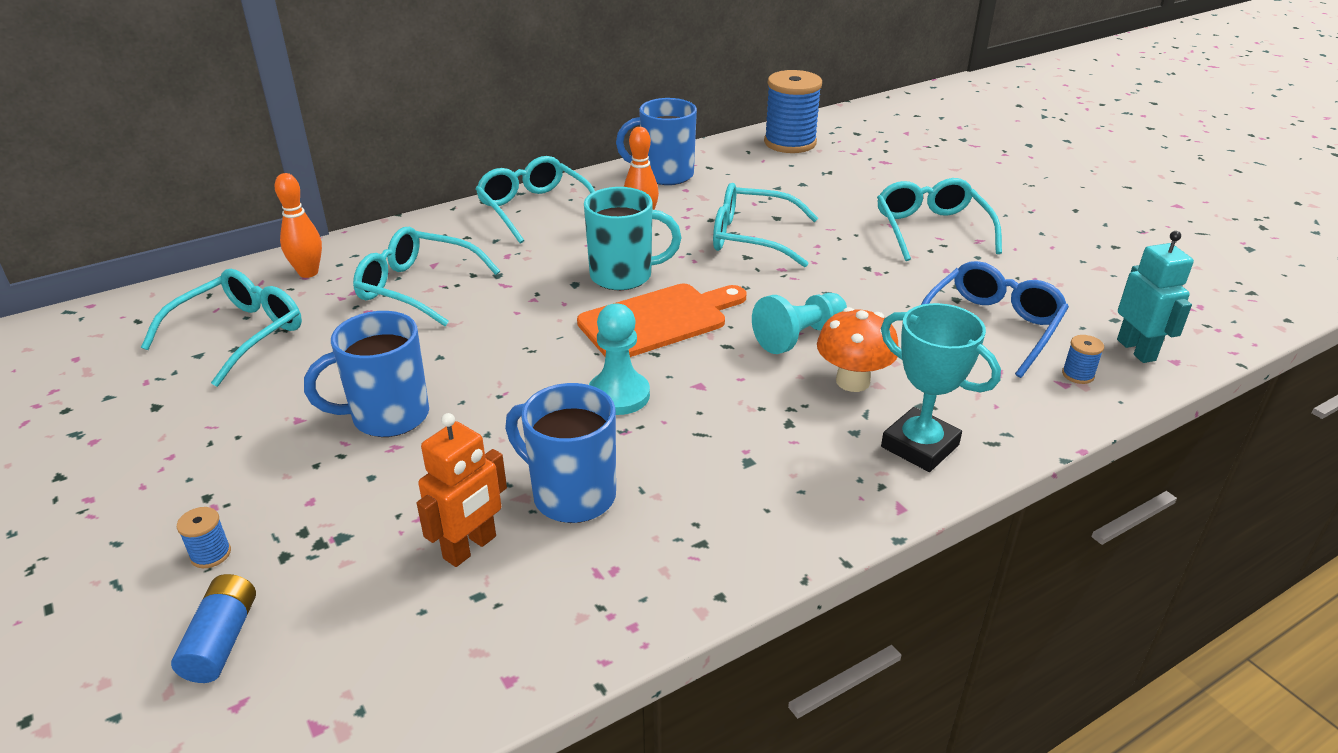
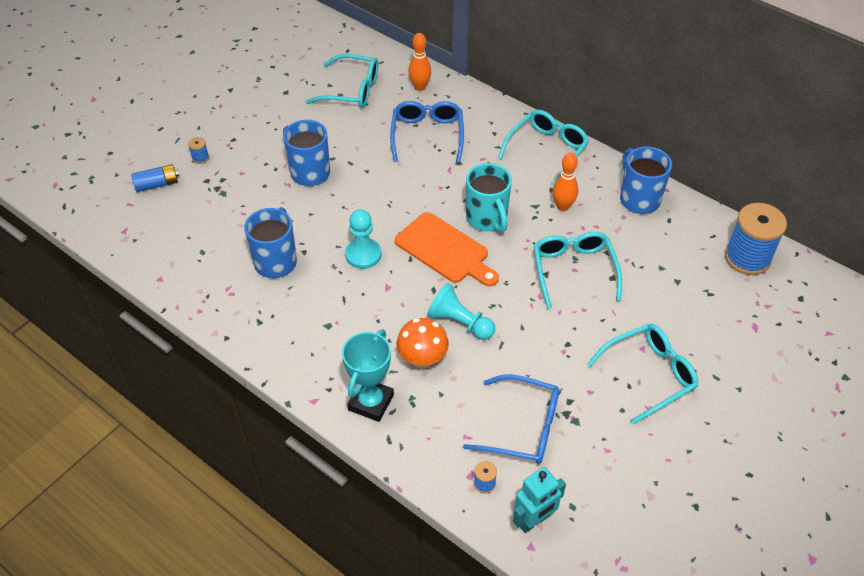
camera: 70 degrees right, 15 degrees up
turquoise glasses [353,227,500,326] -> blue glasses [390,101,464,162]
orange robot [417,413,507,567] -> none

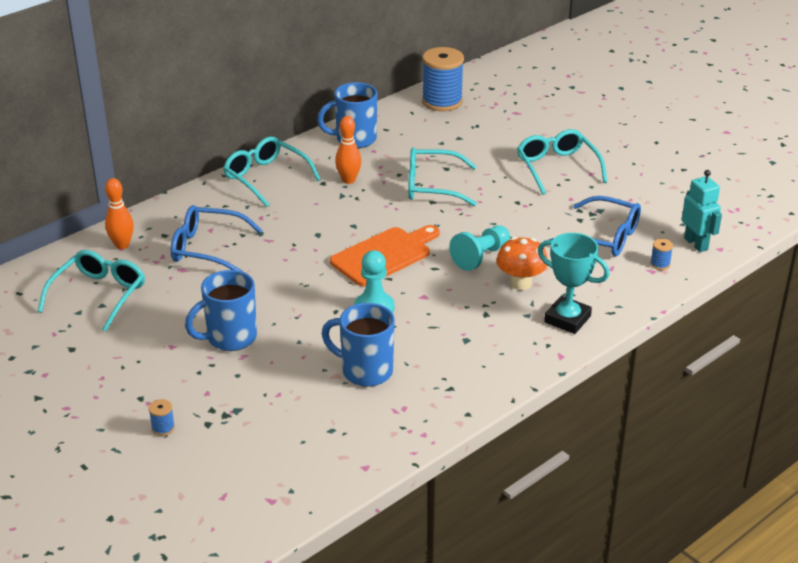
camera: 80 degrees left, 15 degrees down
blue battery [131,164,179,192] -> none
blue glasses [463,374,559,464] -> blue glasses turned 90 degrees clockwise [549,196,641,257]
turquoise mug [466,163,512,233] -> none

